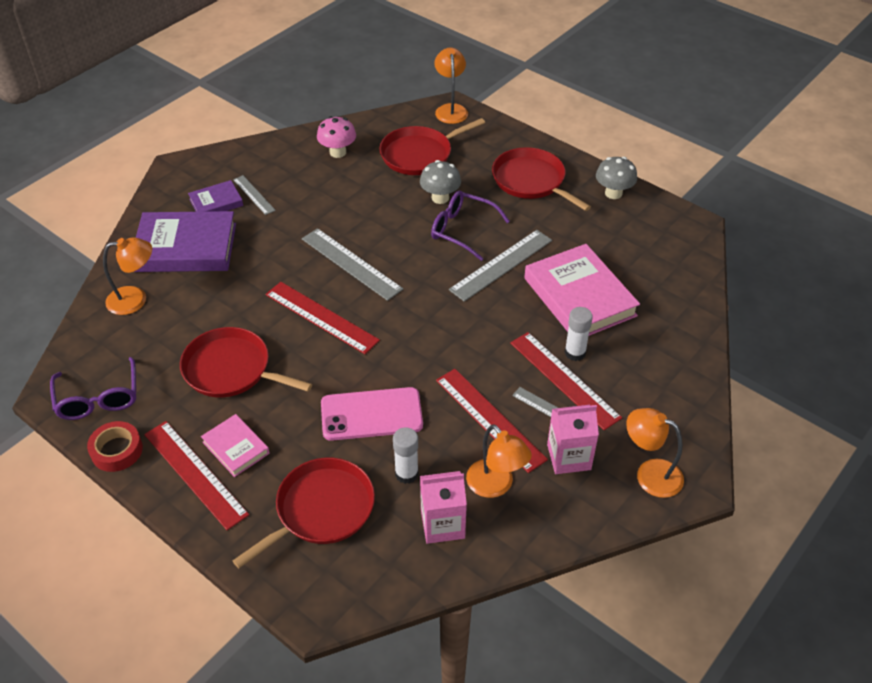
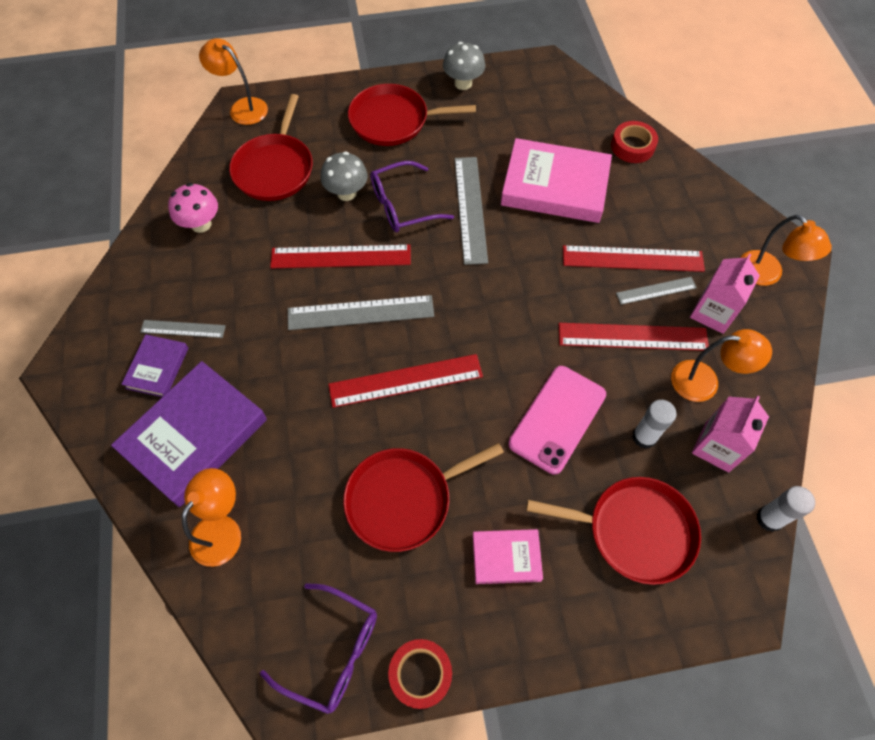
camera: 50 degrees left, 15 degrees up
red ruler [144,421,249,530] -> red ruler moved to [270,244,411,268]
red pan [233,458,375,568] -> red pan turned 105 degrees clockwise [526,477,701,585]
white glue stick [564,307,593,361] -> white glue stick moved to [756,486,815,532]
orange lamp [626,408,684,498] -> orange lamp turned 105 degrees counterclockwise [740,215,832,286]
none -> red tape [611,121,658,163]

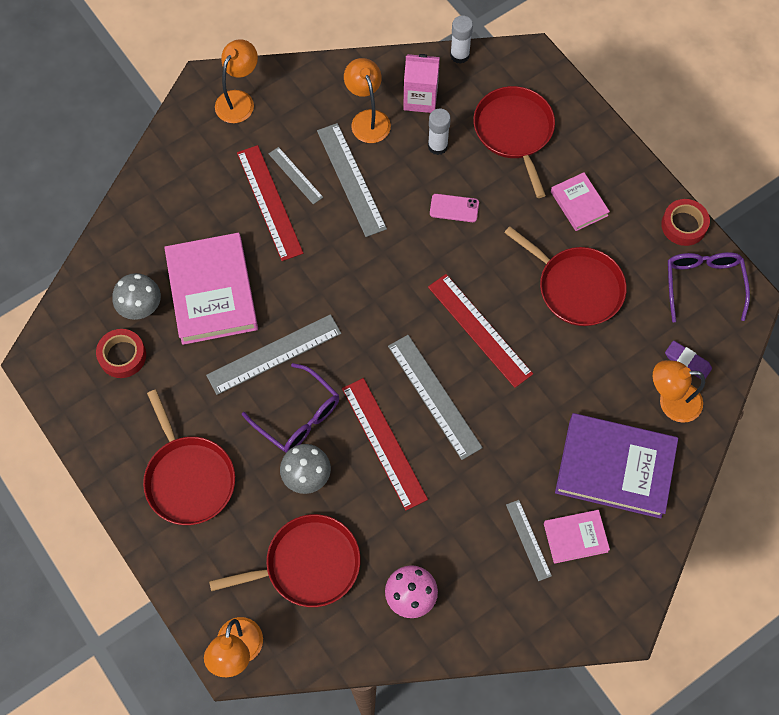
camera: 115 degrees left, 5 degrees up
purple book [121,335,189,397] -> pink book [544,510,610,564]
grey mushroom [443,42,486,90] -> grey mushroom moved to [113,273,161,320]
pink phone [508,366,606,474] -> pink phone [430,194,479,222], size x0.52
red ruler [559,323,709,351] -> grey ruler [317,123,387,237]
red tape [611,121,658,163] -> red tape moved to [96,329,146,378]
pink carton [690,254,760,334] -> none
none -> purple eraser [665,340,712,379]

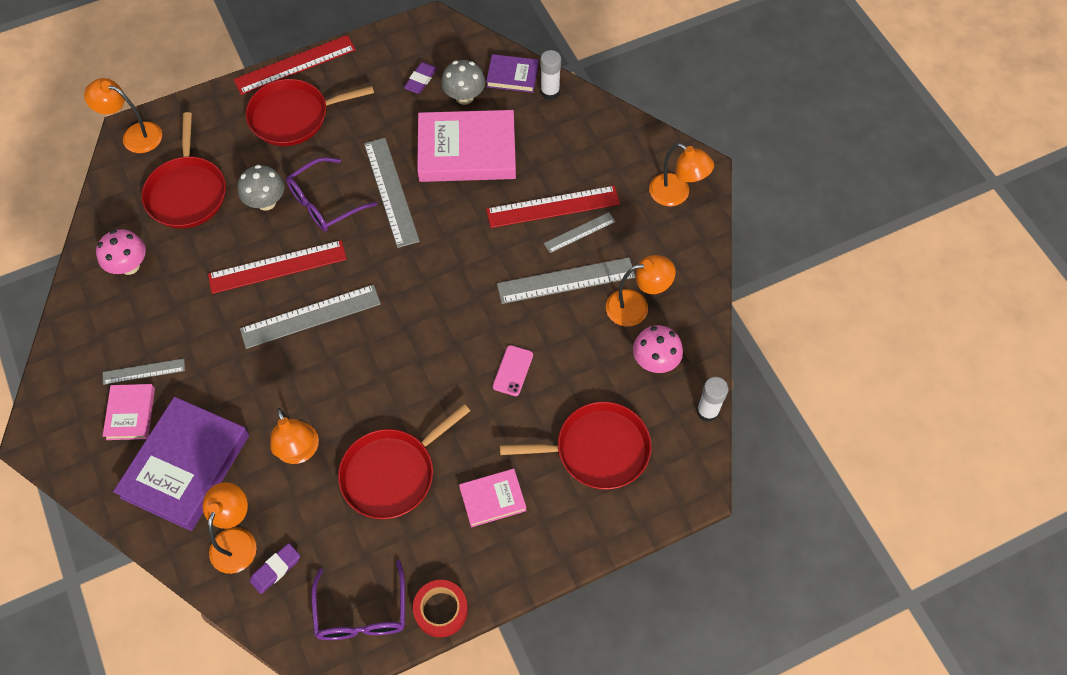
camera: 100 degrees right, 5 degrees down
red tape [96,329,146,378] -> purple eraser [404,62,437,94]
pink carton [403,54,440,113] -> pink mushroom [633,325,683,373]
white glue stick [428,109,451,155] -> white glue stick moved to [540,50,561,100]
red ruler [428,274,533,388] -> red ruler moved to [233,35,356,95]
purple glasses [668,252,750,322] -> purple glasses turned 75 degrees clockwise [311,560,405,640]
none -> orange lamp [270,408,319,464]
none -> purple book [486,54,538,93]

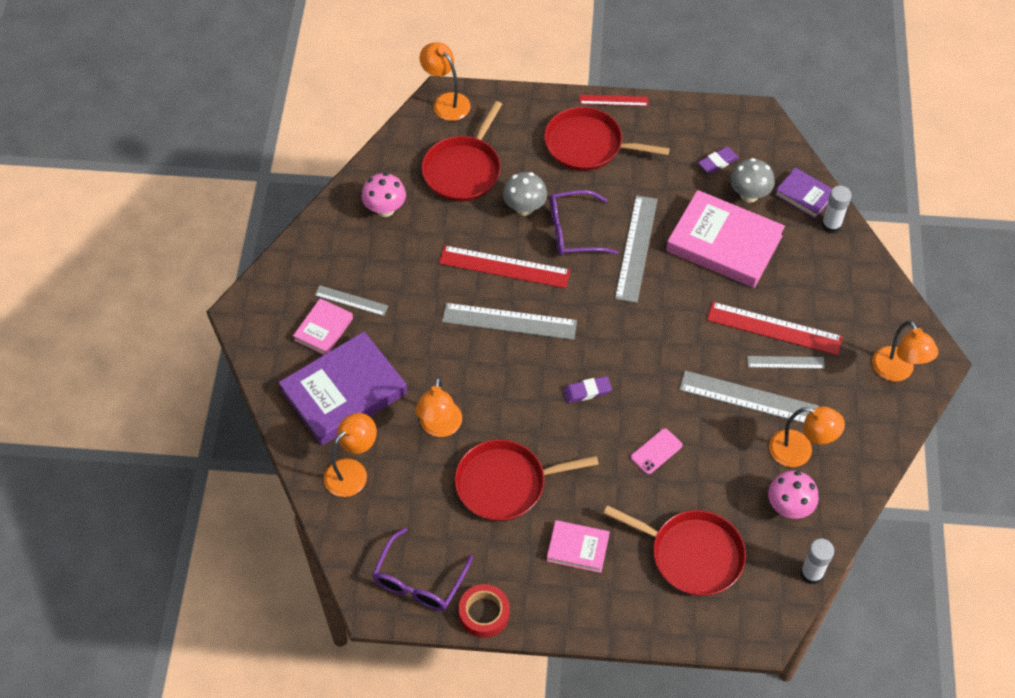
camera: 30 degrees right, 5 degrees down
red ruler [233,35,356,95] -> red ruler [580,95,648,106], size x0.57
purple eraser [250,543,300,594] -> purple eraser moved to [563,376,612,403]

